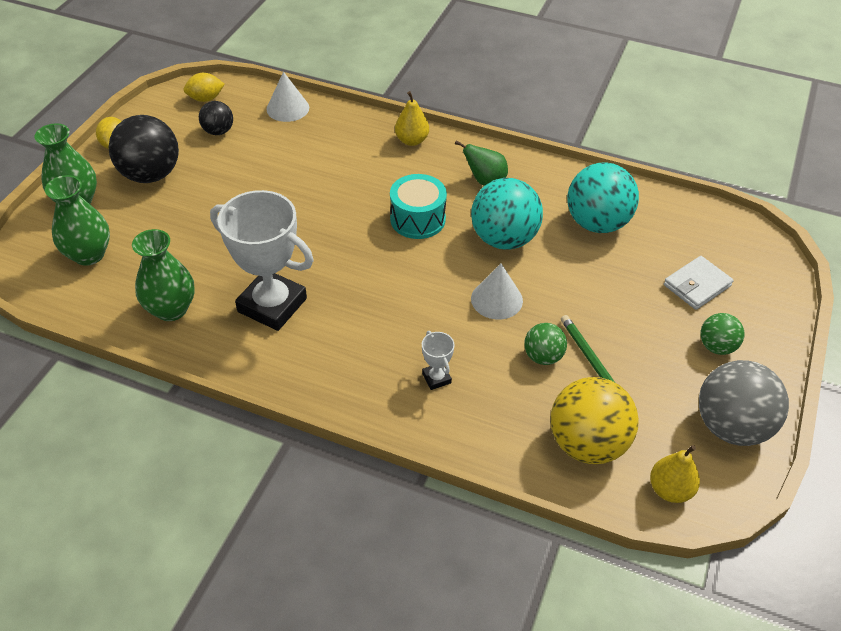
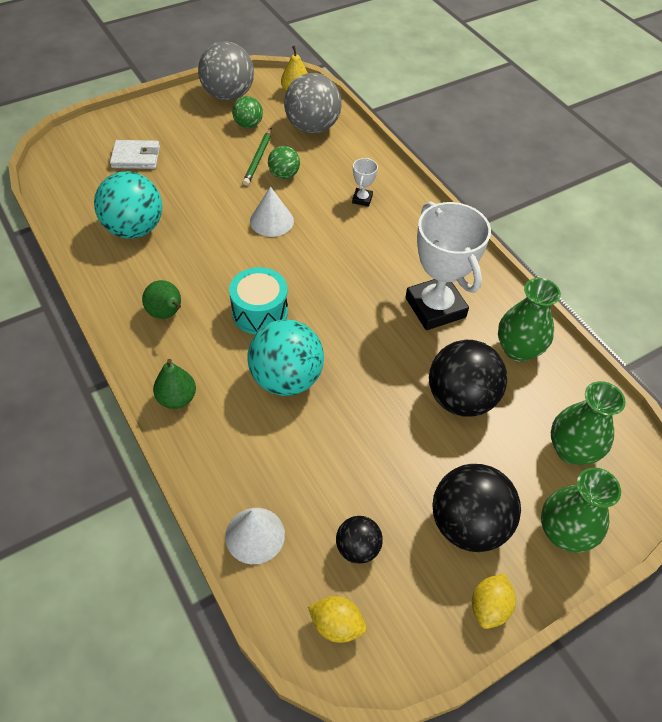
camera: 145 degrees left, 5 degrees up
yellow pear [395,91,429,146] -> green pear [153,359,196,409]
turquoise ball [471,178,543,250] -> turquoise ball moved to [248,319,324,396]
yellow ball [550,377,639,464] -> grey ball [284,73,342,134]
green ball [700,313,744,355] -> green ball moved to [232,96,263,128]
none -> black ball [429,340,507,417]

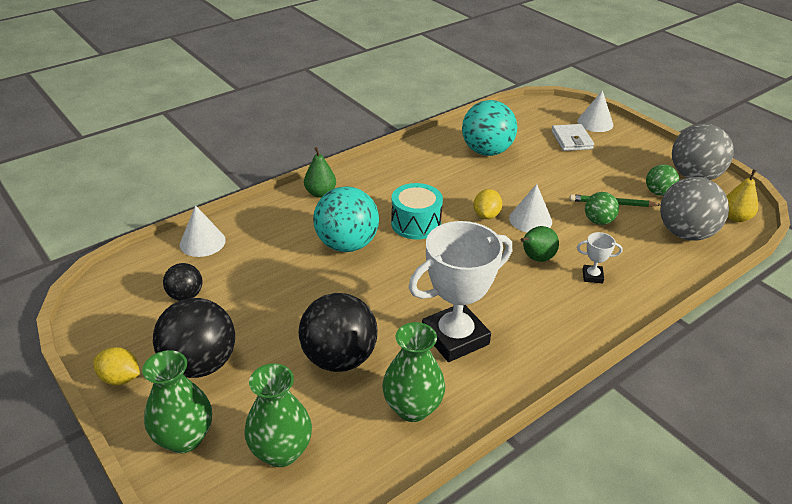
camera: 85 degrees right, 15 degrees down
green pear [142,280,181,319] -> green pear moved to [521,226,559,262]
yellow lemon [308,596,366,643] -> yellow lemon moved to [474,189,502,219]
none -> white cone [577,90,613,132]

